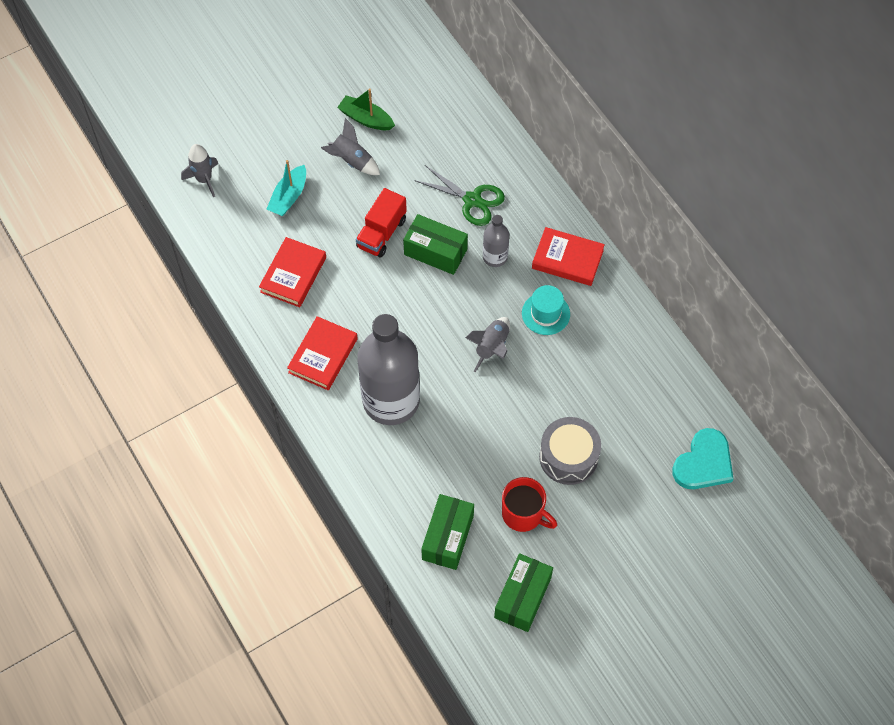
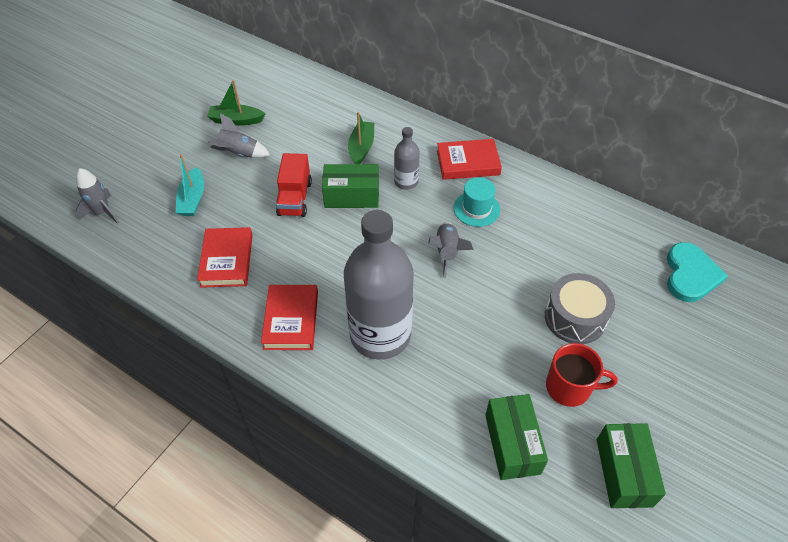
camera: 25 degrees left, 10 degrees down
green scissors [414,165,505,226] -> green boat [348,112,374,164]

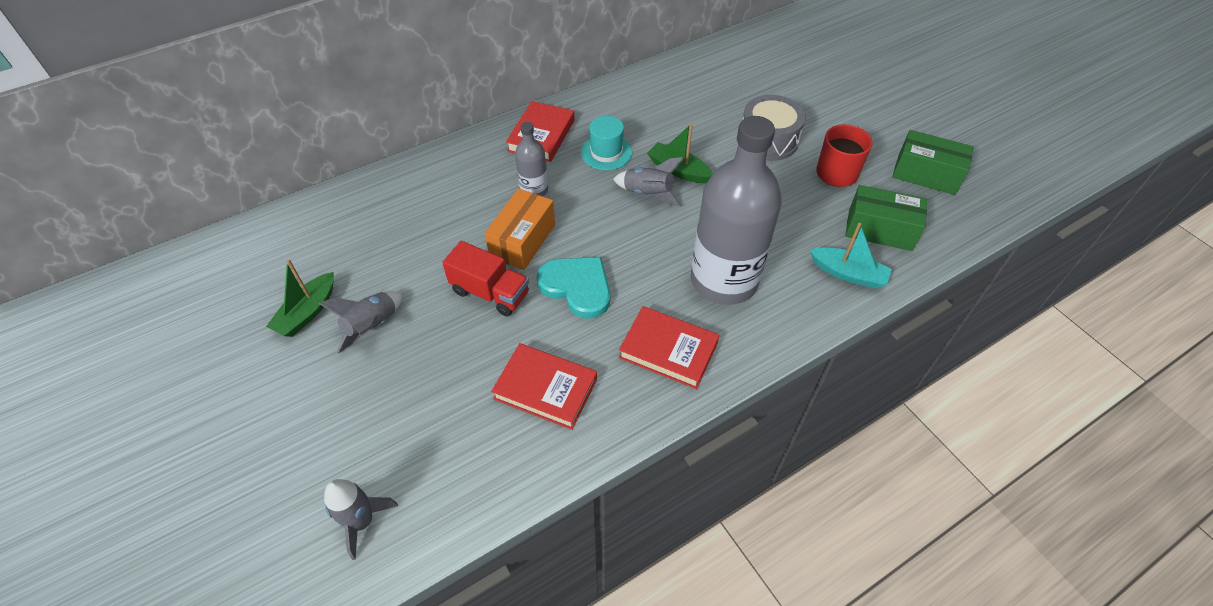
camera: 65 degrees left, 0 degrees up
turquoise boat [176,154,204,216] -> turquoise boat moved to [810,223,892,288]
green box [322,164,379,208] -> orange box [485,188,555,270]
green boat [348,112,374,164] -> green boat moved to [647,123,713,183]
turquoise heart [667,242,728,302] -> turquoise heart moved to [536,257,610,319]

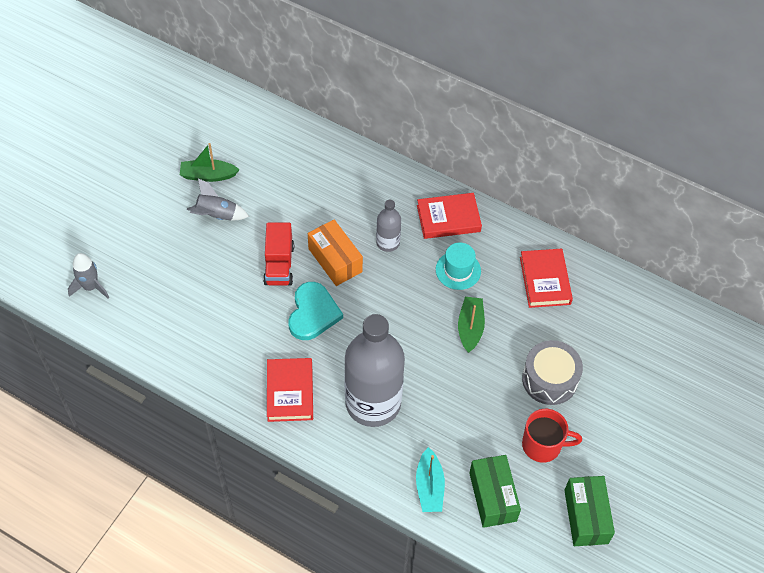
camera: 60 degrees right, 5 degrees up
orange box [485,188,555,270] -> orange box turned 60 degrees clockwise [308,219,363,286]
red book [491,343,597,430] -> red book moved to [520,249,573,308]
grey rocket [613,157,684,207] -> none

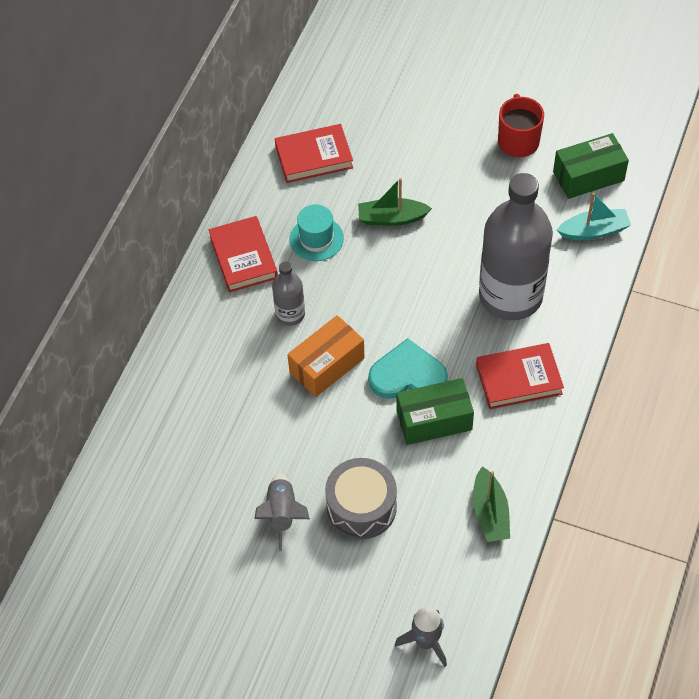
camera: 95 degrees left, 0 degrees up
green boat [180,143,240,182] -> green boat moved to [473,466,510,542]
red truck [263,222,294,285] -> none
grey drum [522,340,583,405] -> grey drum moved to [325,458,397,539]
green box [564,476,615,546] -> green box moved to [396,378,474,445]

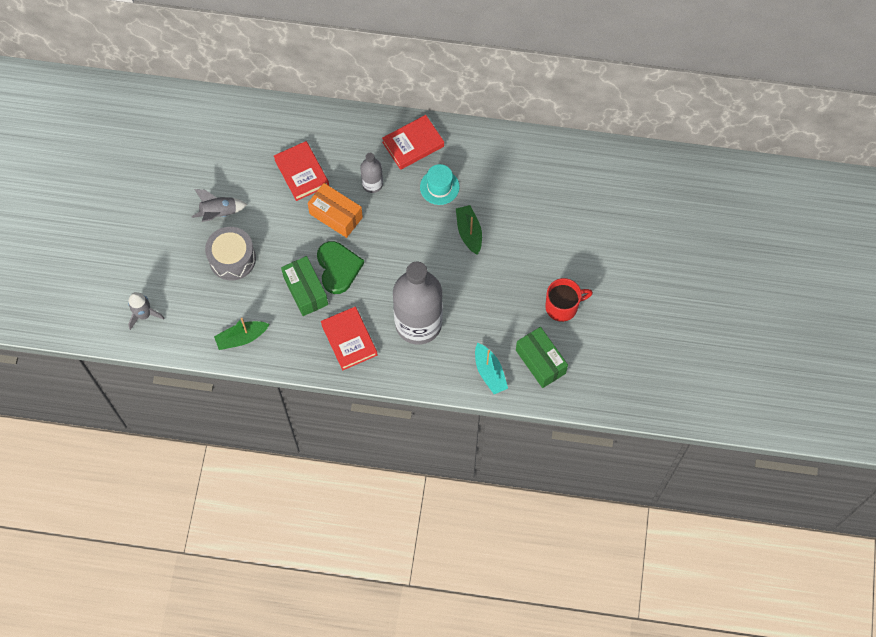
camera: 75 degrees right, 10 degrees up
red book [275,124,353,183] -> red book moved to [274,141,329,201]
turquoise heart [368,338,448,399] -> green heart [317,241,364,294]

